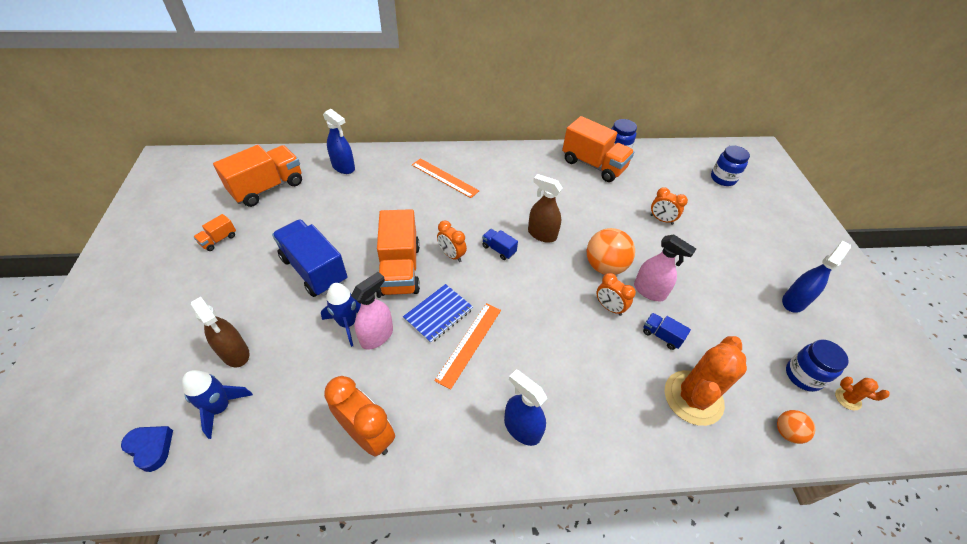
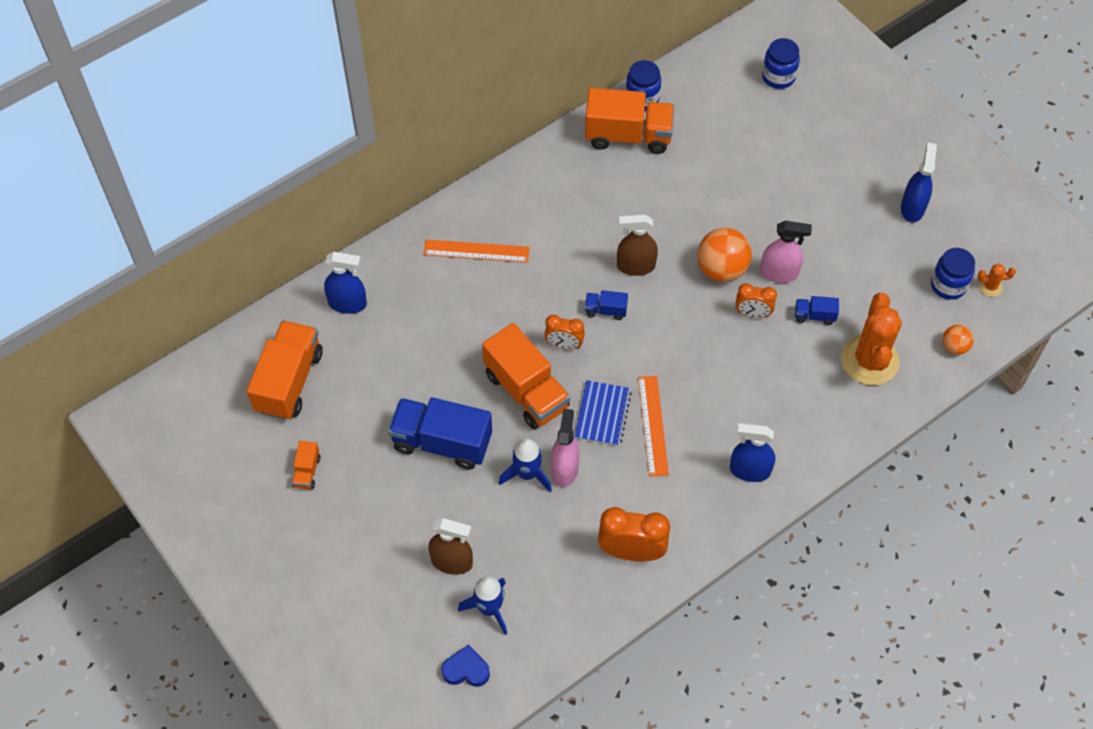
camera: 30 degrees left, 10 degrees up
orange clock [651,187,688,225] -> none

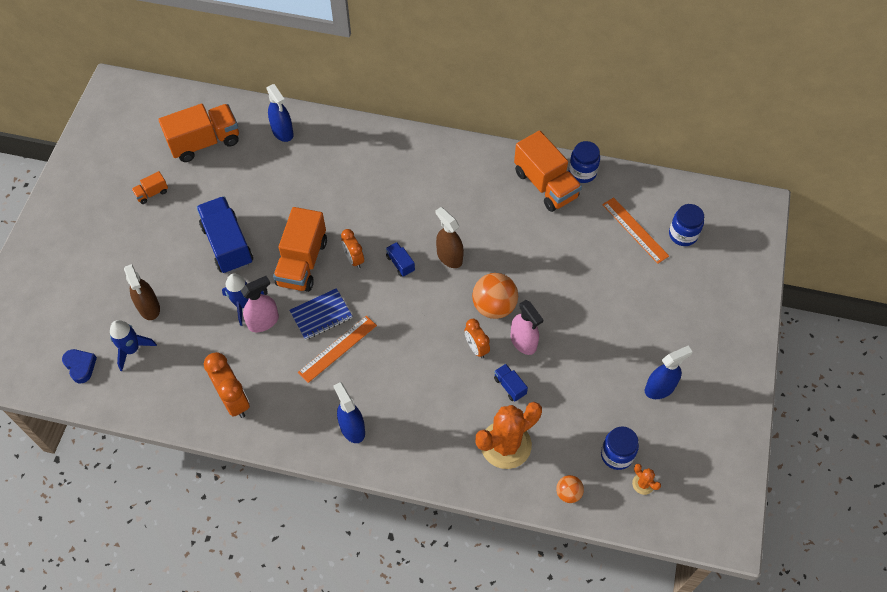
camera: 50 degrees right, 0 degrees up
orange ruler [424,239,530,263] -> orange ruler moved to [602,197,669,264]

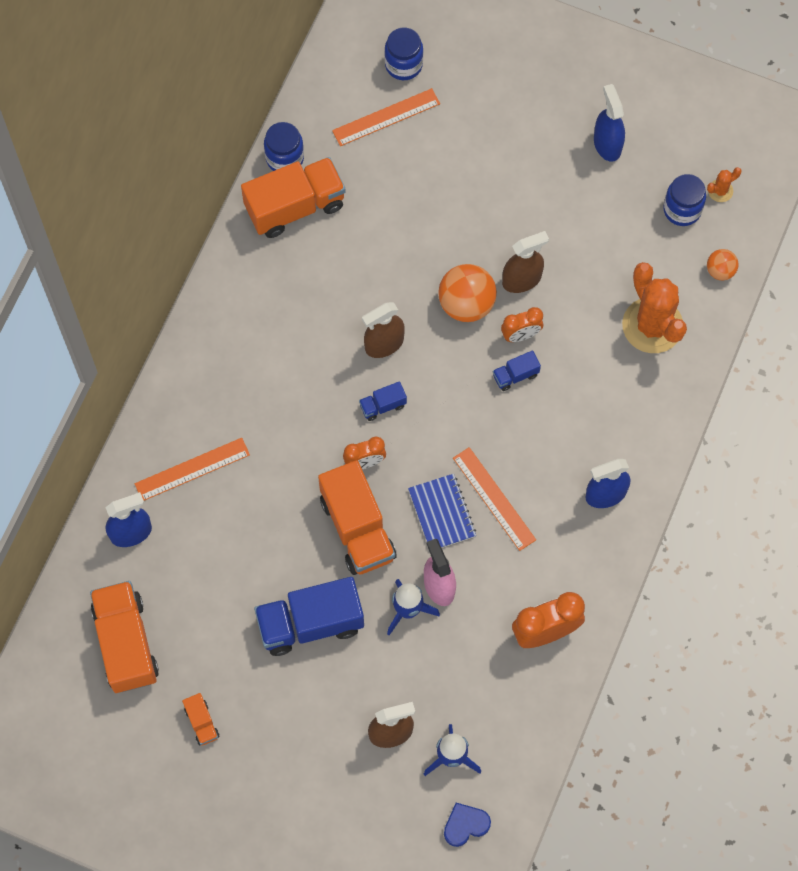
camera: 80 degrees left, 10 degrees up
orange truck [273,207,327,292] -> orange truck turned 45 degrees clockwise [318,460,397,575]
blue truck [494,364,528,401] -> blue truck moved to [493,350,541,391]
pink spray bottle [511,300,543,355] -> brown spray bottle [502,231,549,293]
none -> orange ruler [135,438,250,501]

